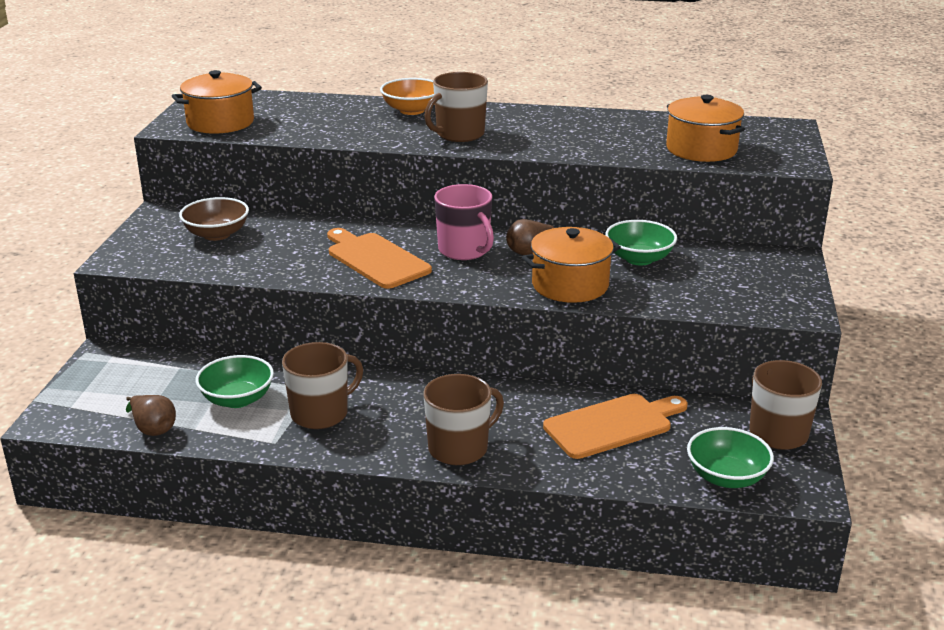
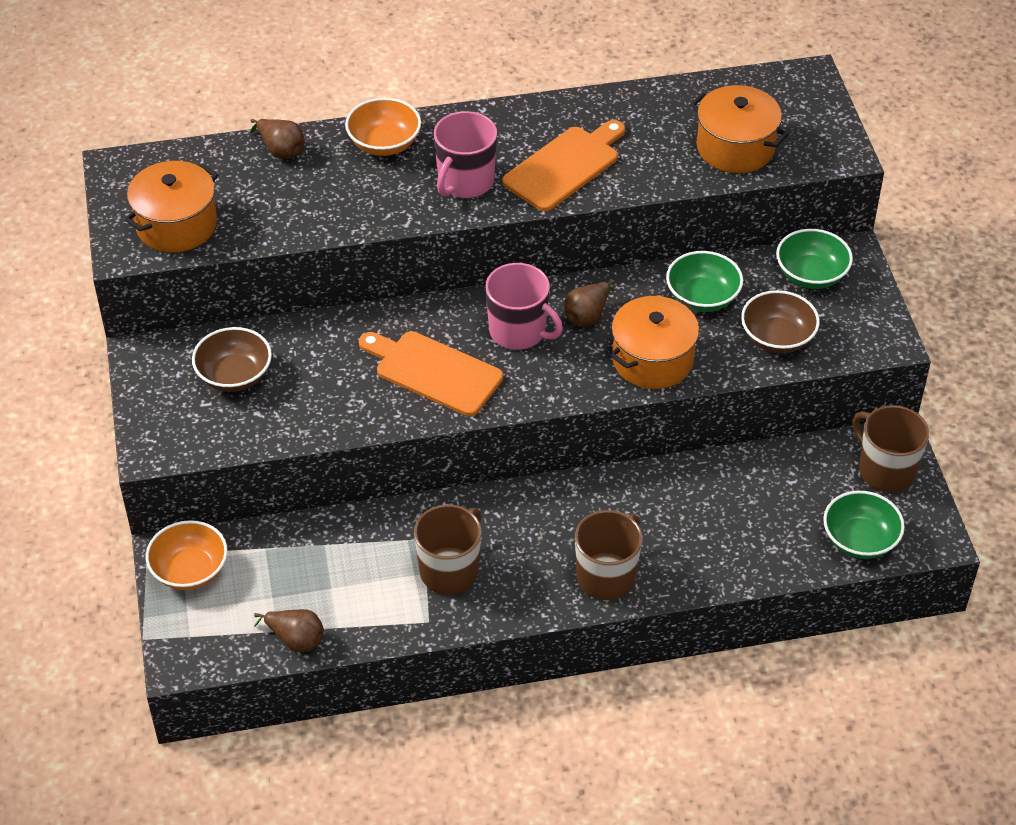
camera: 20 degrees left, 20 degrees up
green bowl [196,355,274,408] -> green bowl moved to [776,229,853,289]
brown mug [424,72,488,142] -> pink mug [434,111,497,198]
orange cutting board [543,394,687,459] -> orange cutting board moved to [502,120,625,211]
none -> orange bowl [146,520,228,590]
none -> brown pear [250,119,304,159]
none -> brown bowl [741,290,820,353]

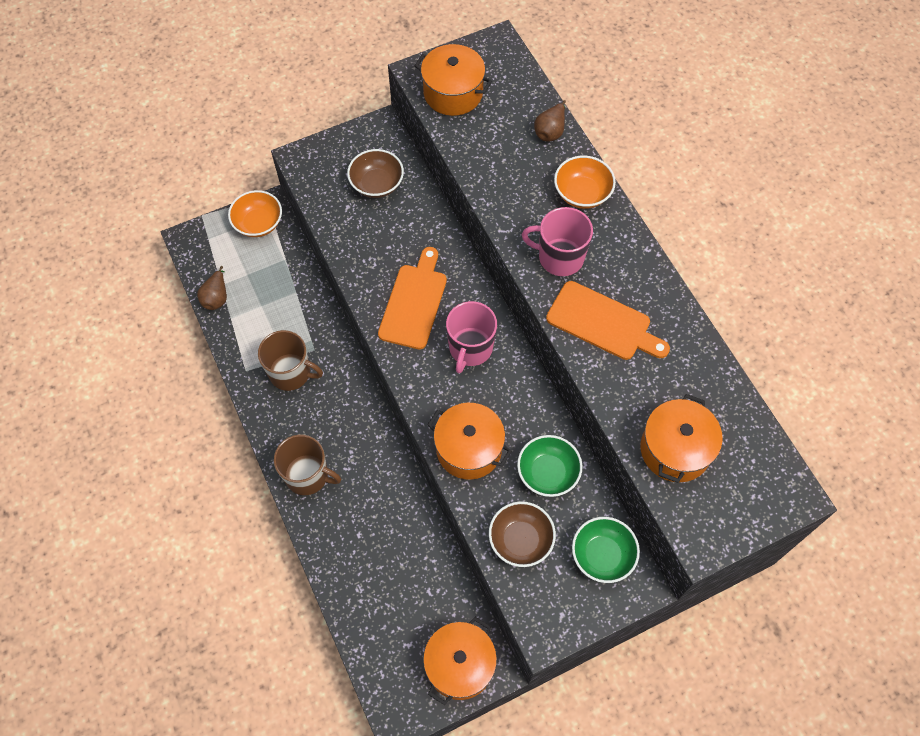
camera: 75 degrees right, 15 degrees up
brown pear [564,280,615,326] -> none
green bowl [823,491,905,559] -> none
brown mug [852,405,929,492] -> orange pot [423,617,497,705]

